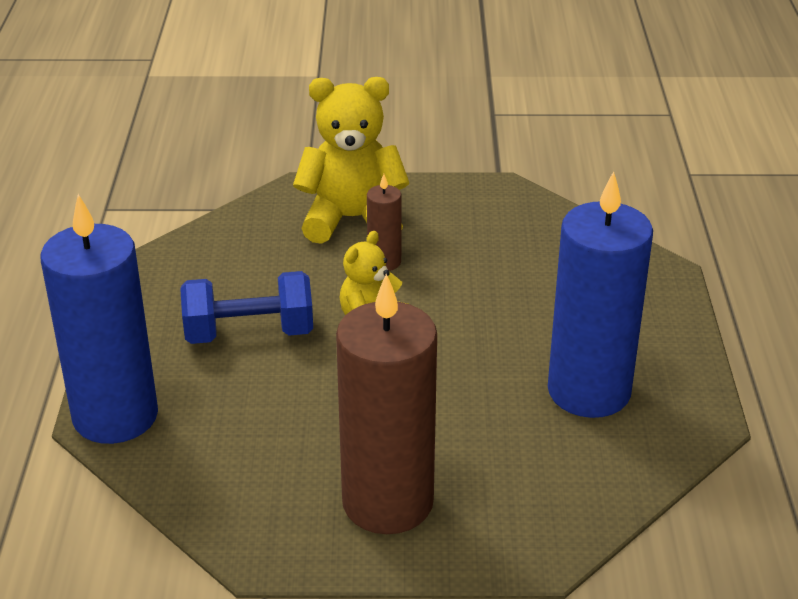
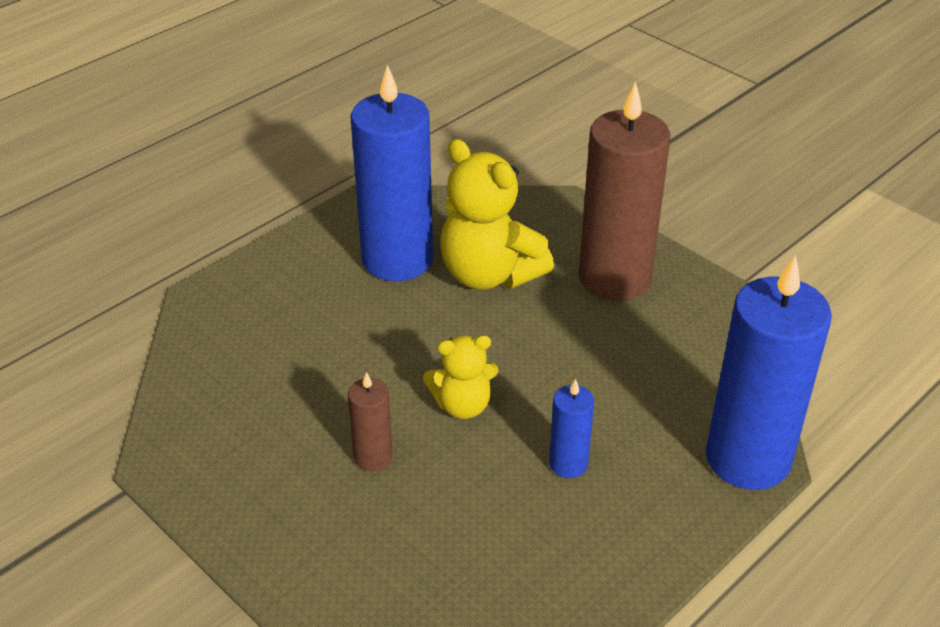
camera: 135 degrees left, 5 degrees up
blue dumbbell [180,271,313,344] -> blue candle [549,379,594,478]
yellow teddy bear [293,77,409,244] -> yellow teddy bear moved to [440,139,554,290]

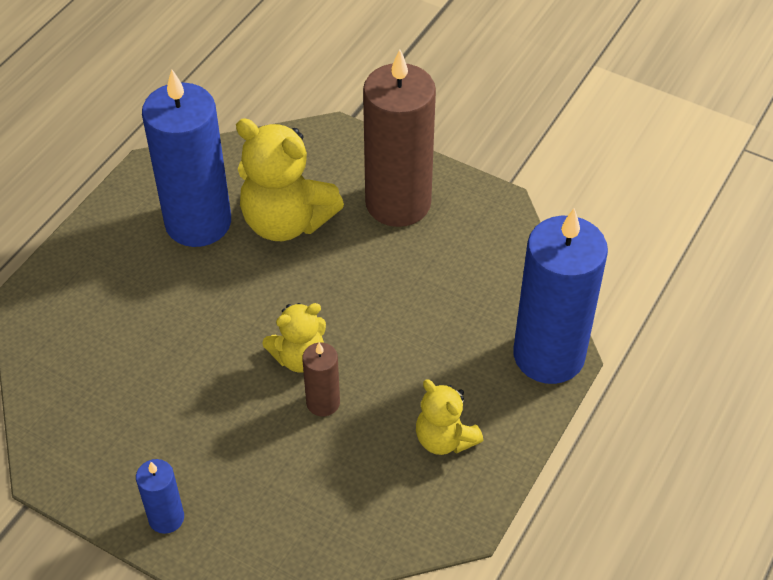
camera: 15 degrees left, 10 degrees up
brown candle [348,372,393,471] -> brown candle moved to [302,343,340,417]
blue candle [549,379,594,478] -> blue candle moved to [136,459,184,534]
none -> yellow teddy bear [416,379,483,455]

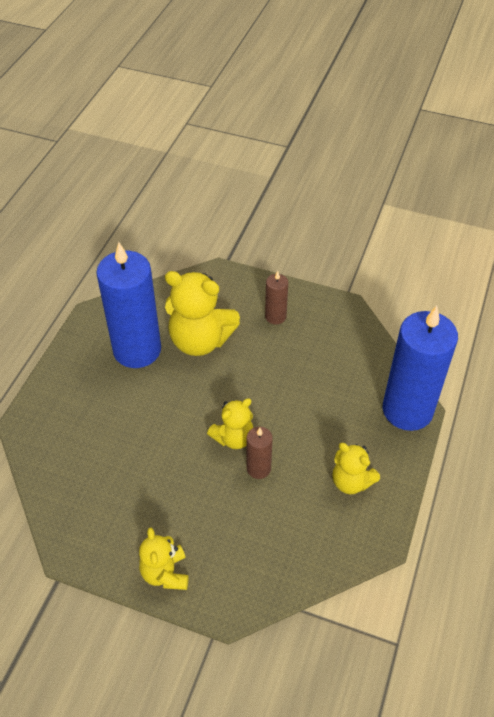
camera: 10 degrees left, 0 degrees up
blue candle [136,459,184,534] -> yellow teddy bear [139,528,189,590]
brown candle [363,49,436,227] -> brown candle [265,271,288,325], size x0.46

